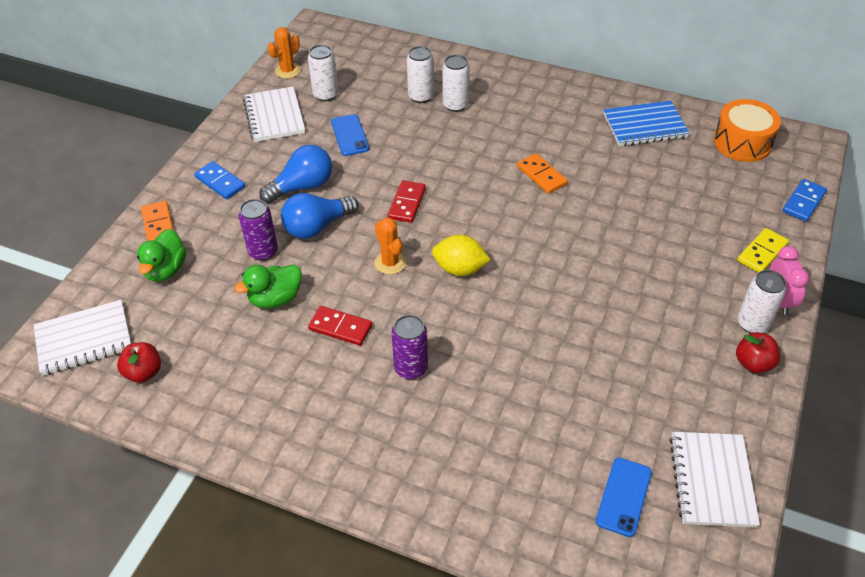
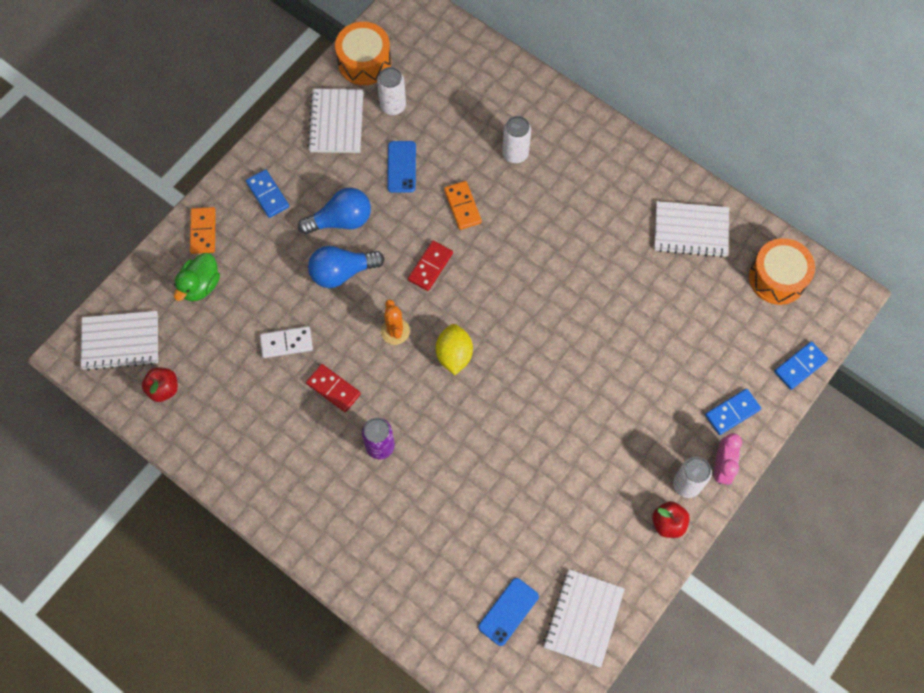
camera: 15 degrees right, 20 degrees up
green duck [234,264,302,308] -> white domino [260,326,313,358]
purple can [239,199,278,261] -> none
orange cactus [268,27,301,79] -> orange drum [335,22,391,85]
white can [407,46,434,103] -> none
yellow lemon [432,235,490,276] -> yellow lemon turned 60 degrees clockwise [436,324,473,375]
orange domino [517,153,568,194] -> orange domino moved to [444,181,482,230]
blue notebook [603,101,689,146] -> white notebook [654,201,729,258]
yellow domino [737,228,789,273] -> blue domino [705,389,761,435]

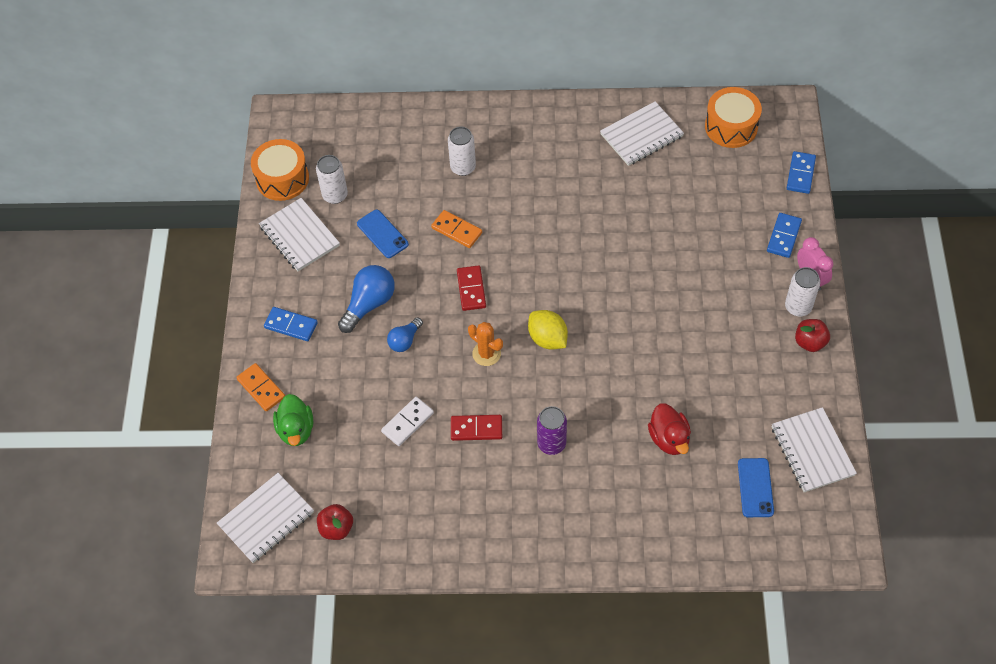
camera: 35 degrees left, 10 degrees down
blue light bulb [308,246,385,288] -> blue light bulb [387,317,423,352], size x0.61
none -> red duck [648,403,691,455]

